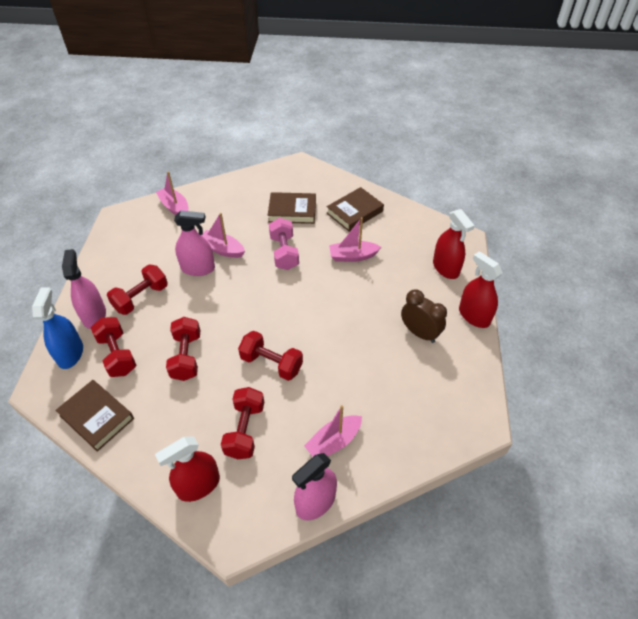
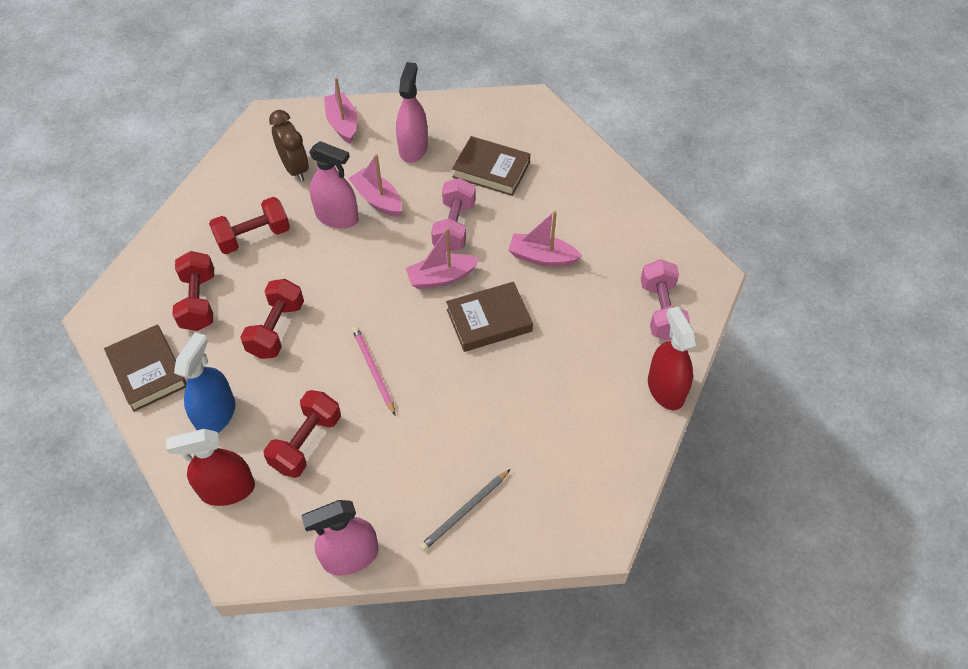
camera: 20 degrees right, 5 degrees up
blue spray bottle [32,287,83,369] -> blue spray bottle moved to [174,332,235,433]
pink spray bottle [62,249,106,329] -> pink spray bottle moved to [396,62,428,163]
red dumbbell [238,331,303,381] -> pink pencil [352,327,395,415]
pink boat [304,405,362,456] -> pink boat moved to [406,228,479,289]
brown book [327,187,384,232] -> brown book moved to [446,282,533,352]
brown clock [401,290,447,343] -> brown clock moved to [269,110,309,182]
red spray bottle [433,209,475,279] -> pink dumbbell [641,259,690,340]
none -> grey pencil [419,469,510,551]

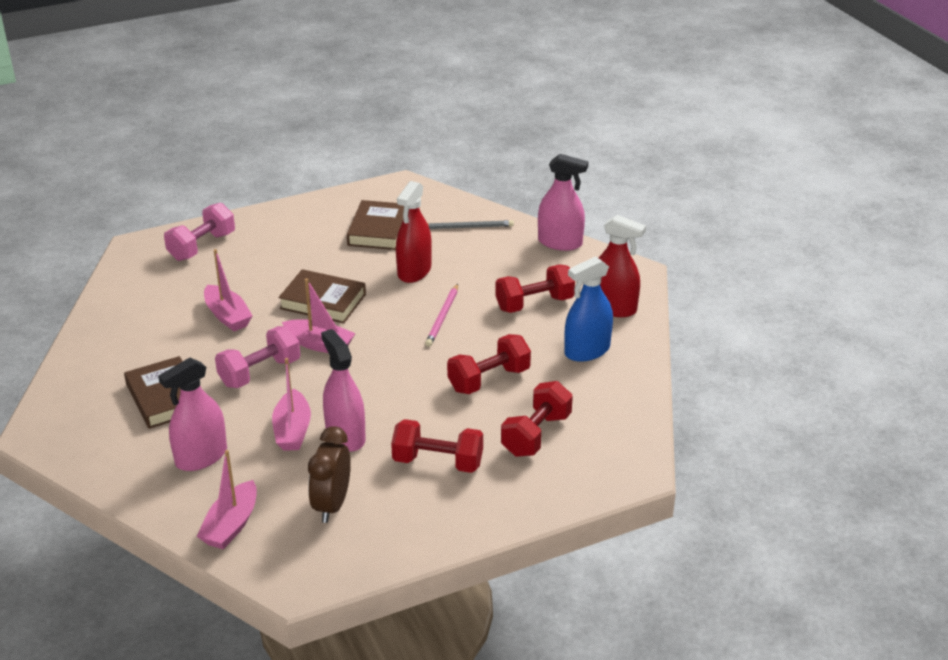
camera: 140 degrees left, 20 degrees down
brown book [104,325,187,412] -> brown book moved to [347,200,404,250]
red spray bottle [648,306,697,410] -> red spray bottle moved to [396,181,432,283]

